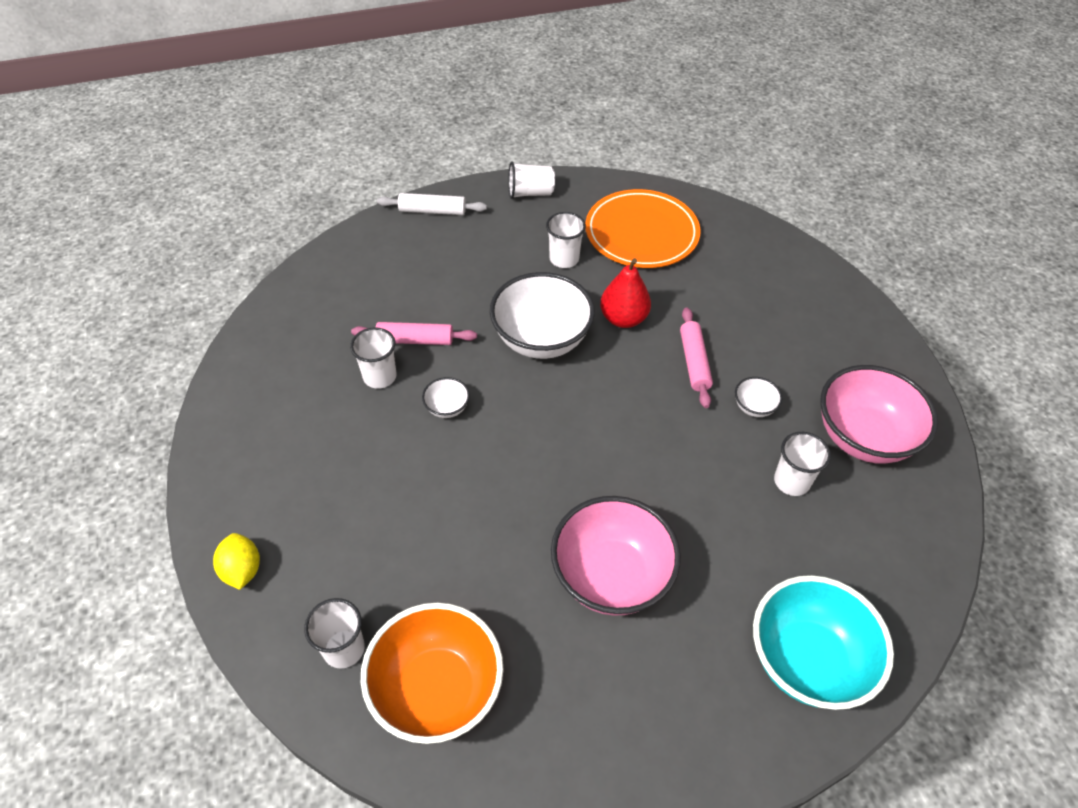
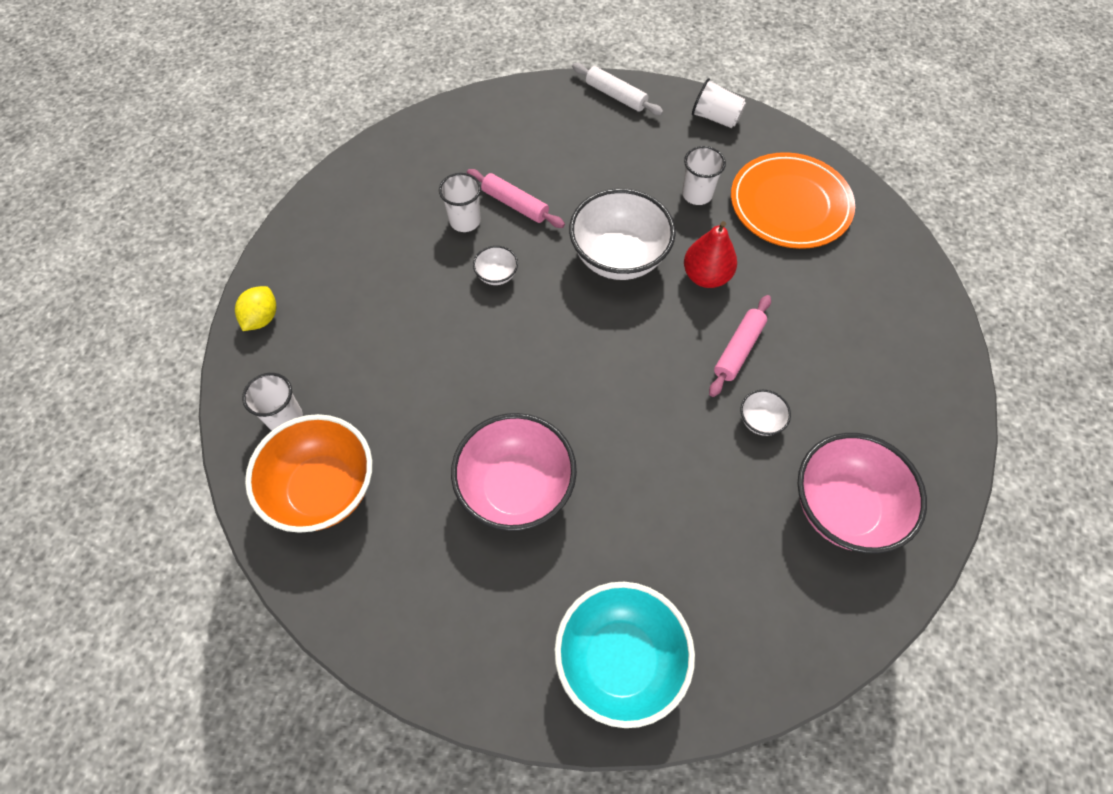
camera: 35 degrees right, 10 degrees up
white cup [774,432,831,496] -> none

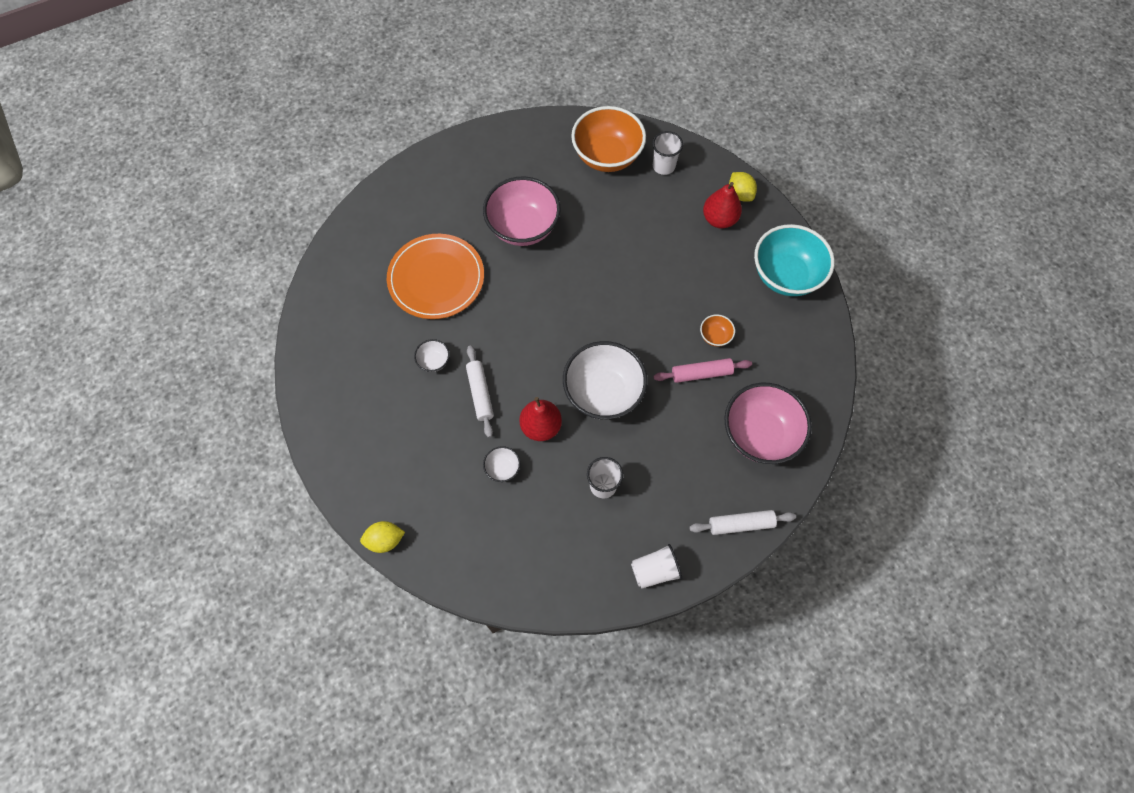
camera: 135 degrees right, 5 degrees up
white cup [439,173,481,232] -> orange bowl [700,314,735,347]
white bowl [473,246,518,285] -> white bowl moved to [483,446,520,482]
turquoise bowl [554,582,695,728] -> turquoise bowl moved to [754,224,835,296]
pink rolling pin [709,295,771,397] -> white rolling pin [466,345,494,438]
orange plate [731,152,855,249] -> orange plate moved to [387,234,484,319]
pink bowl [798,433,927,554] -> pink bowl moved to [724,383,812,464]
none -> yellow lemon [360,521,405,553]
none -> red pear [703,182,742,228]

